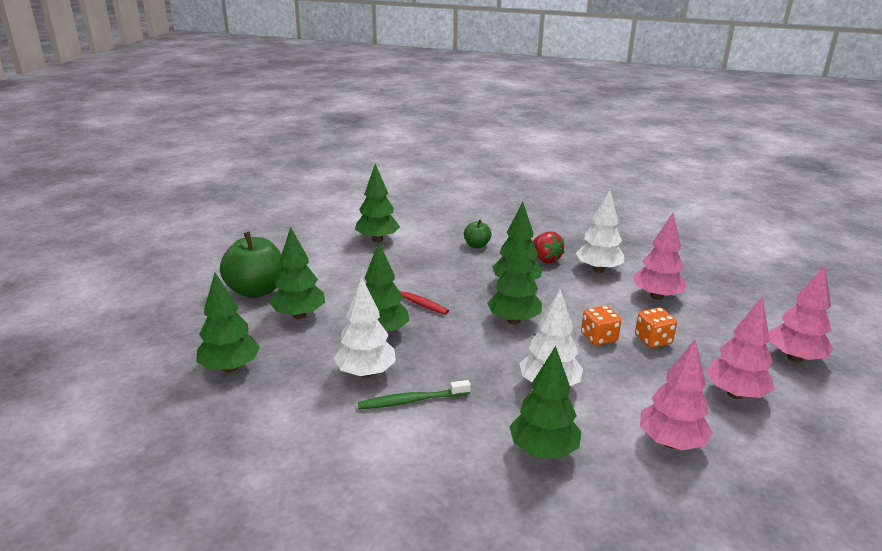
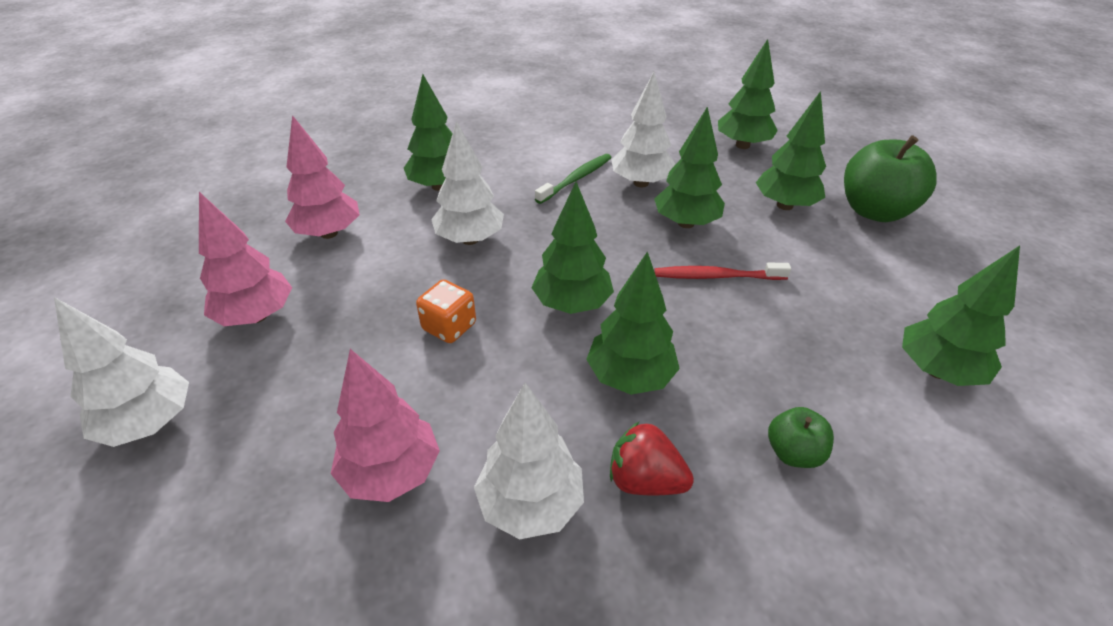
camera: 145 degrees right, 15 degrees up
orange dice [635,308,677,348] -> none
pink tree [769,266,833,363] -> white tree [54,297,189,447]

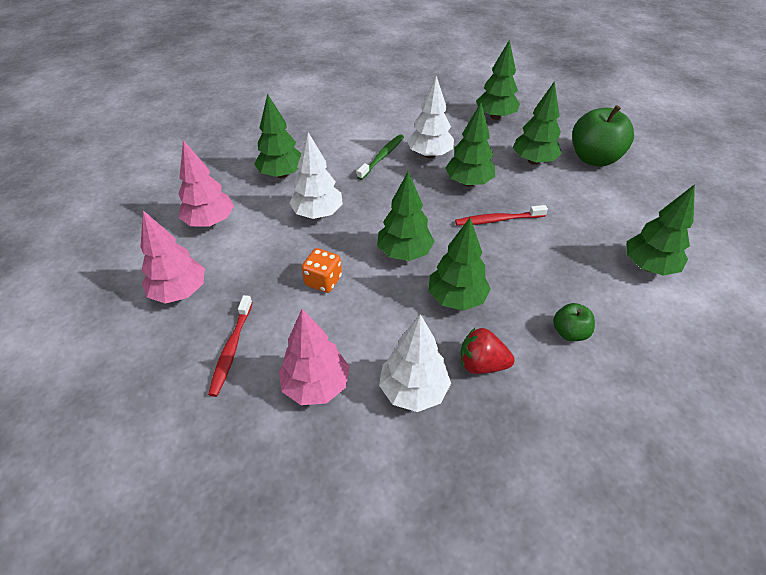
camera: 10 degrees left, 5 degrees up
white tree [54,297,189,447] -> none
none -> red toothbrush [208,295,253,397]

